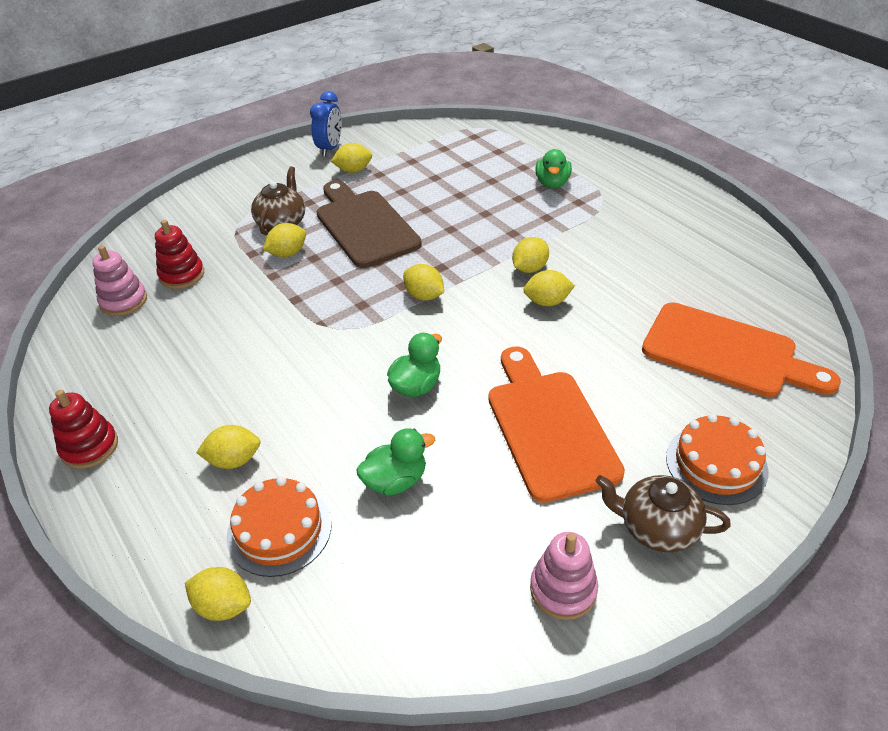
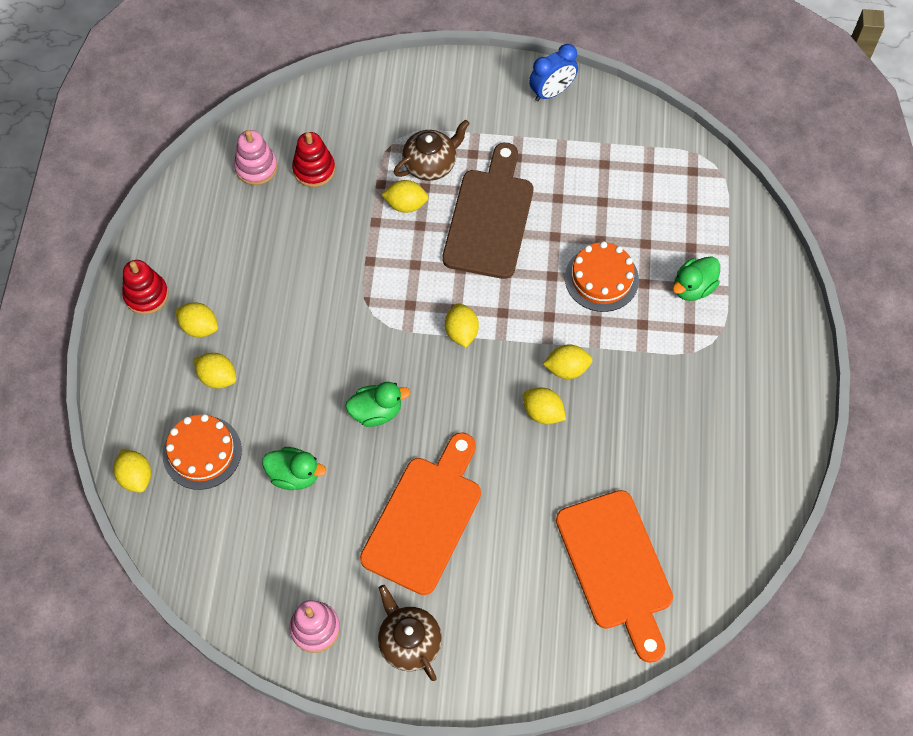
camera: 40 degrees right, 20 degrees up
yellow lemon [331,143,372,173] -> yellow lemon moved to [175,302,218,337]
orange cake [666,414,769,505] -> orange cake moved to [565,241,639,312]

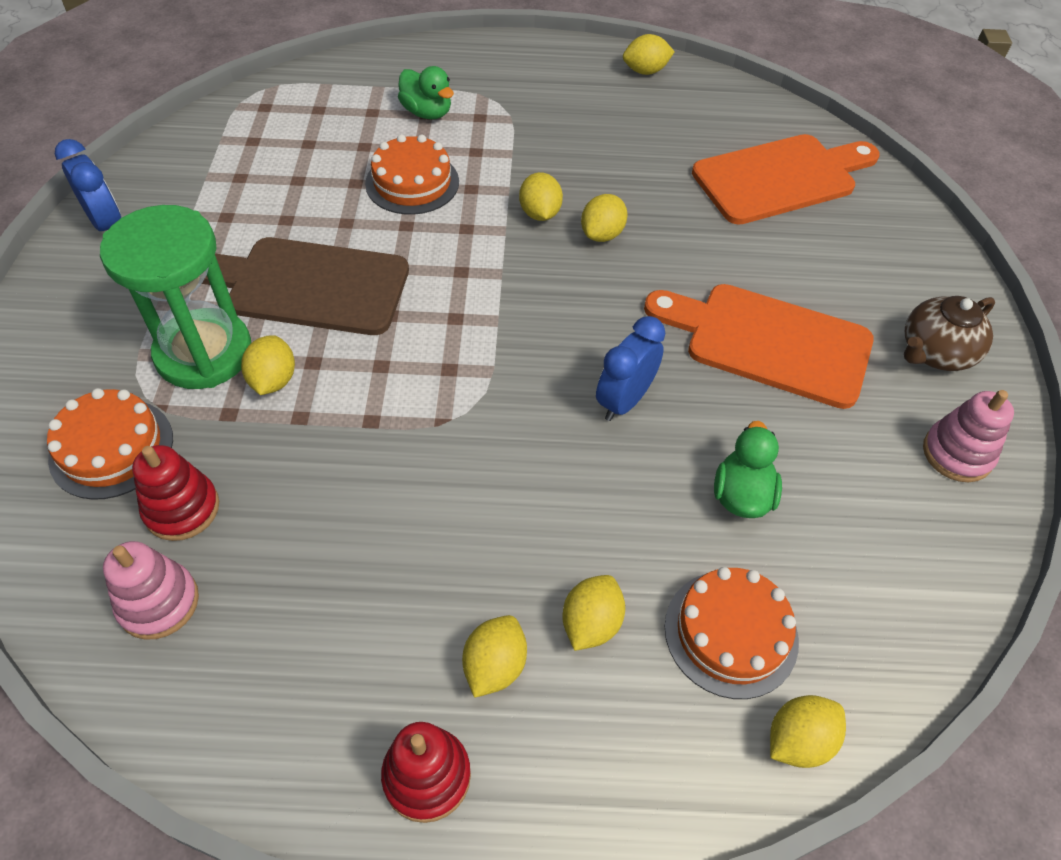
camera: 95 degrees left, 10 degrees down
green duck [345,382,411,427] -> blue clock [596,316,665,421]
brown teapot [394,120,470,181] -> green hourglass [100,205,251,389]
yellow lemon [445,303,479,347] -> yellow lemon moved to [623,34,675,75]
none -> orange cake [47,388,173,500]

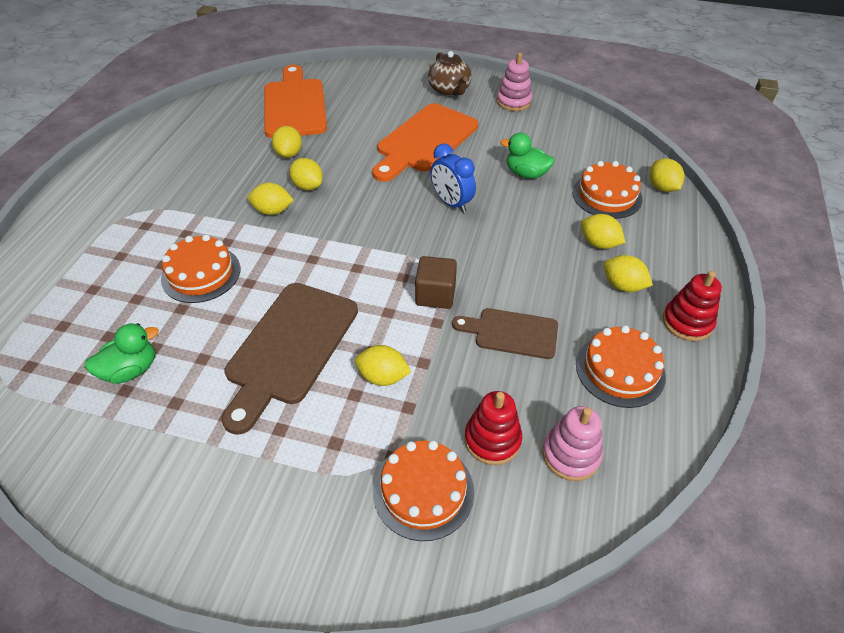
camera: 75 degrees left, 5 degrees down
blue clock [55,139,121,231] -> none
green hourglass [100,205,251,389] -> none
green duck [398,66,454,119] -> green duck moved to [84,323,159,384]
yellow lemon [623,34,675,75] -> yellow lemon moved to [272,126,302,158]
none -> brown cube [415,256,457,309]
none -> brown cutting board [452,308,558,359]
none -> orange cake [576,325,666,408]

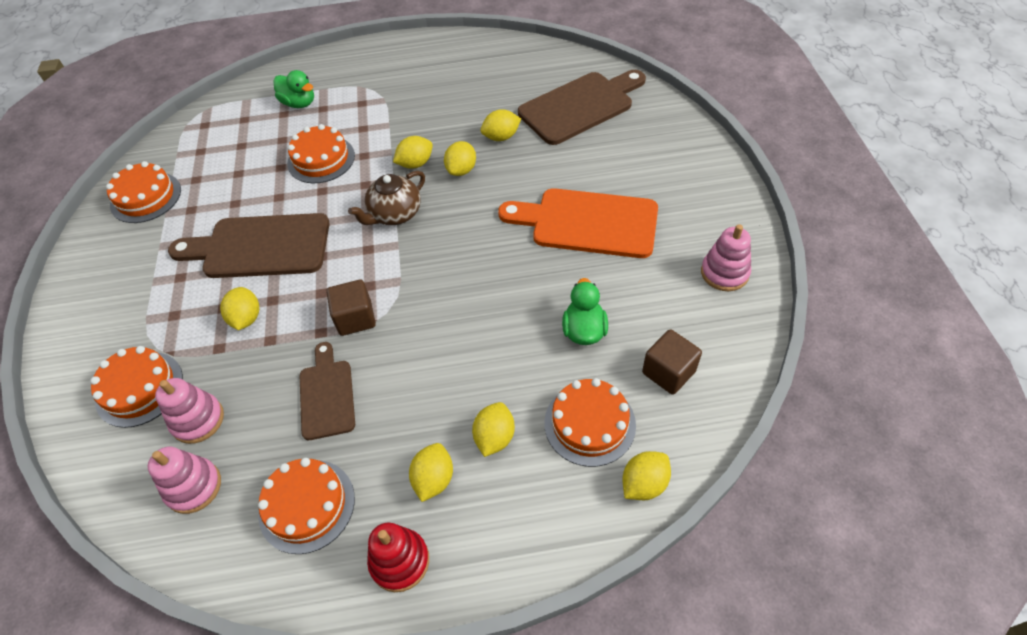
camera: 70 degrees right, 5 degrees up
green duck [84,323,159,384] -> green duck moved to [274,70,314,108]
yellow lemon [248,182,294,215] -> yellow lemon turned 75 degrees clockwise [393,136,433,169]
orange cutting board [264,65,327,138] -> brown cutting board [518,70,646,145]
brown teapot [428,51,472,97] -> brown teapot moved to [348,171,425,225]
blue clock [431,143,476,213] -> none
red stacking toy [464,391,522,465] -> pink stacking toy [155,378,224,444]
none -> orange cake [106,161,181,223]
none -> brown cube [642,329,702,395]

